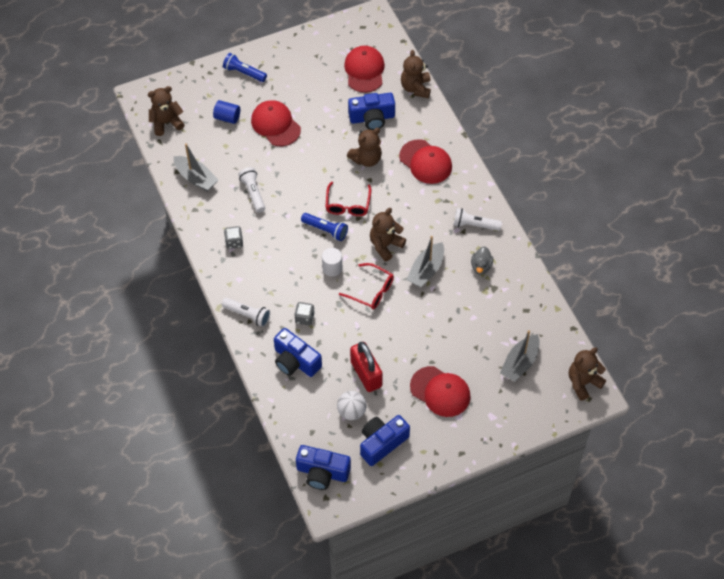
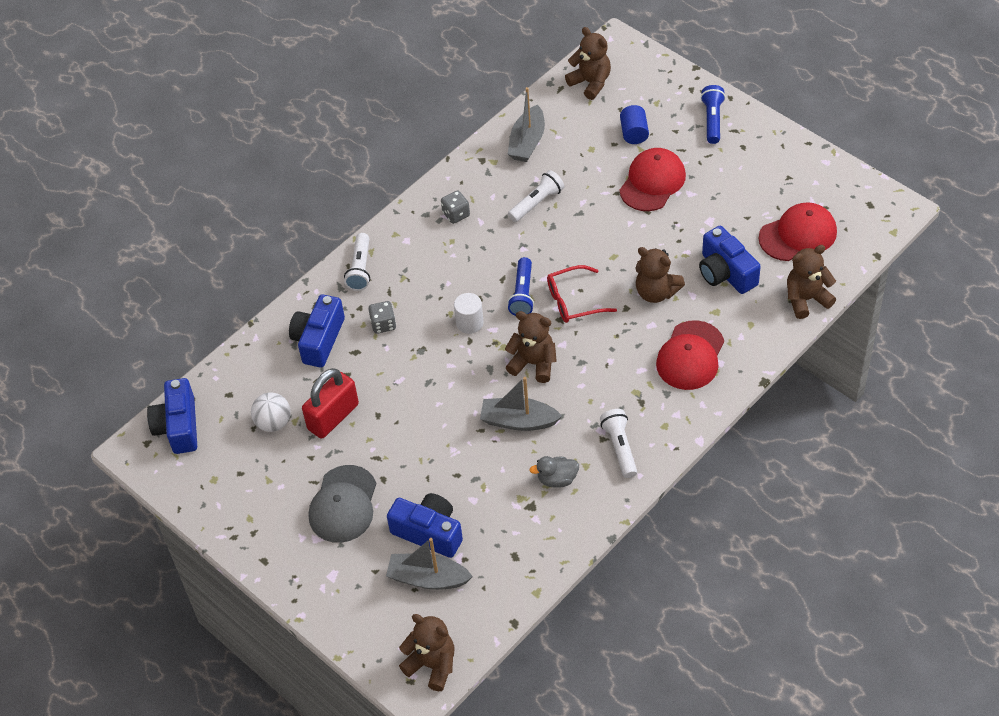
camera: 70 degrees right, 5 degrees down
red glasses [339,263,394,309] -> none
blue camera [360,415,410,466] -> blue camera moved to [387,493,463,558]
red cap [410,366,471,417] -> grey cap [309,465,376,543]

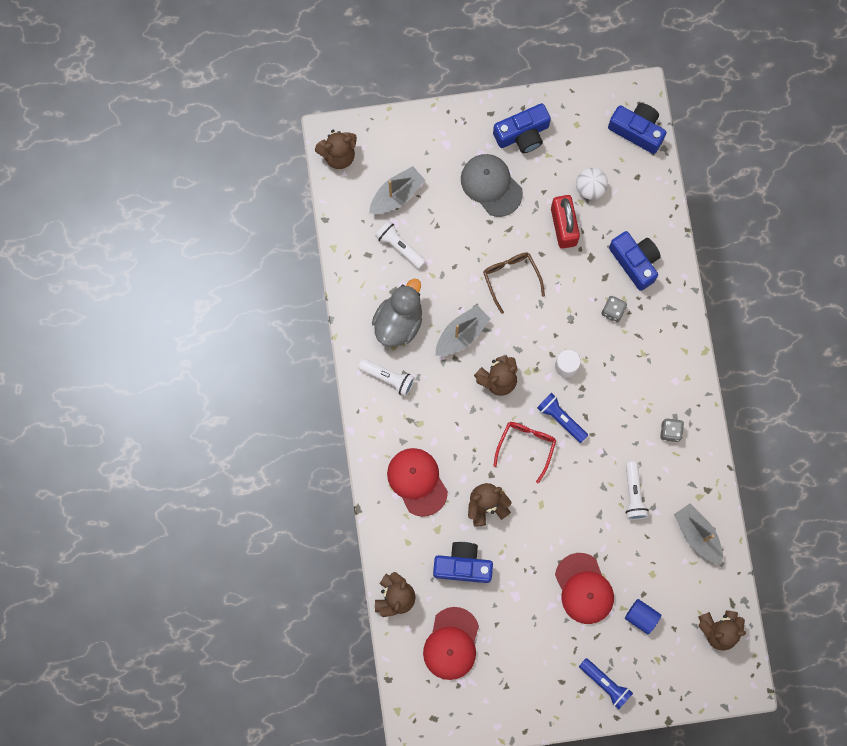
camera: 125 degrees right, 25 degrees up
white flashlight [344,233,370,291] -> white flashlight moved to [375,221,426,269]
blue camera [387,493,463,558] -> blue camera moved to [493,103,551,153]
grey duck [529,456,579,488] -> grey duck [372,279,422,347], size x1.83
none -> brown glasses [483,253,545,314]

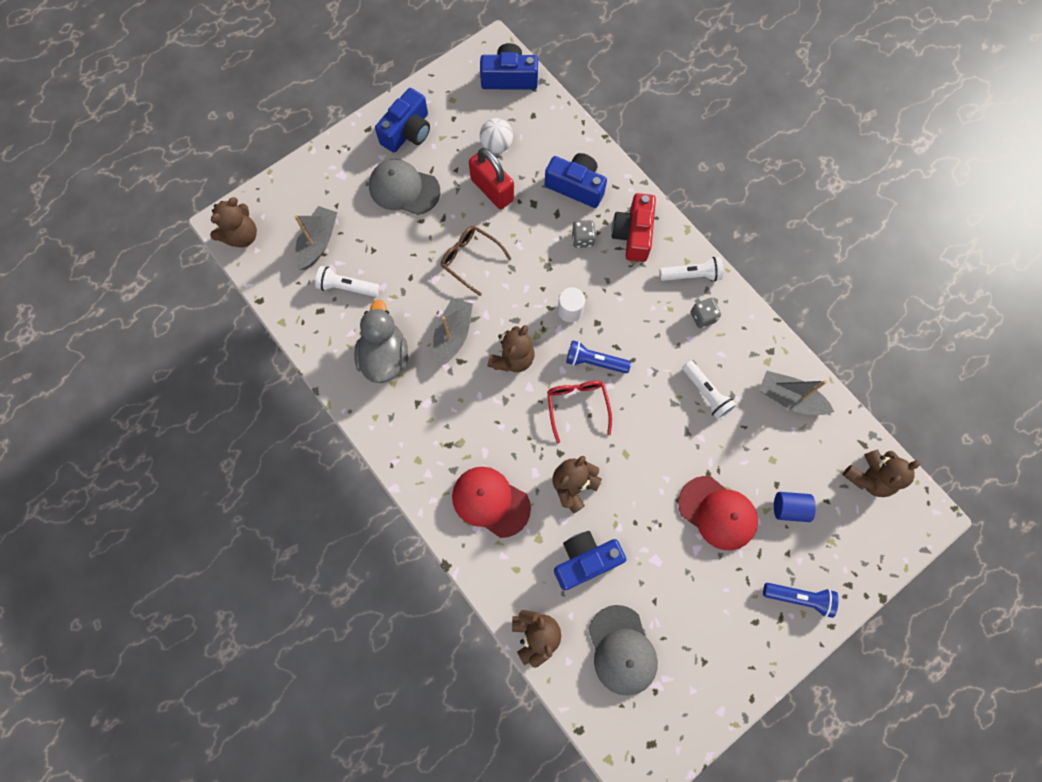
camera: 30 degrees left, 5 degrees down
white flashlight [358,359,415,396] -> white flashlight moved to [659,257,723,282]
red cap [423,607,479,680] -> grey cap [588,605,658,696]
none -> red camera [612,193,656,262]

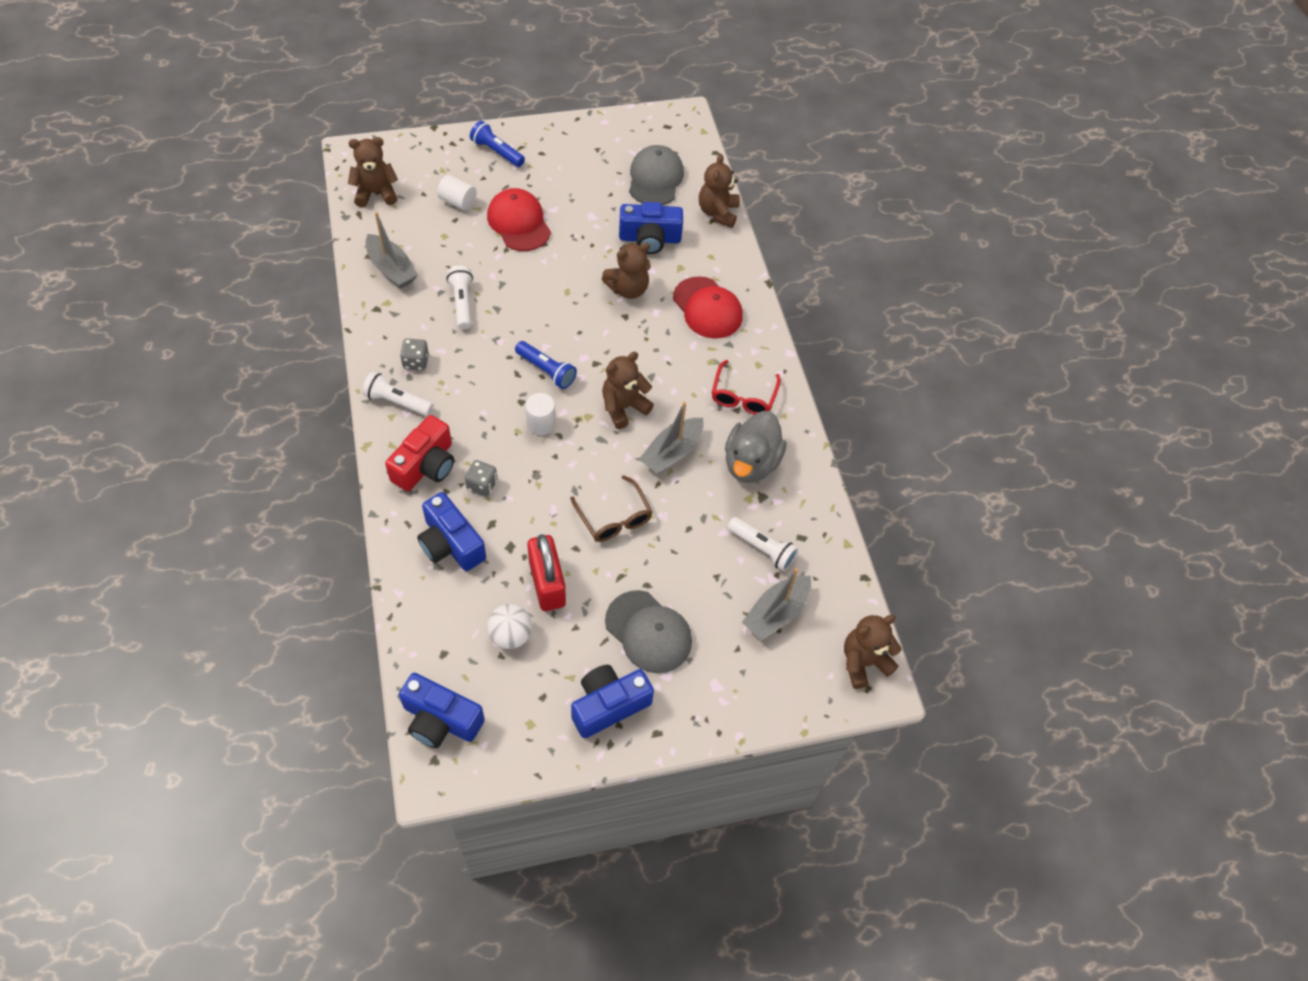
camera: 160 degrees left, 15 degrees down
red glasses [547,381,612,443] -> red glasses moved to [711,360,781,415]
blue cylinder [774,492,816,522] -> white cylinder [437,175,476,211]

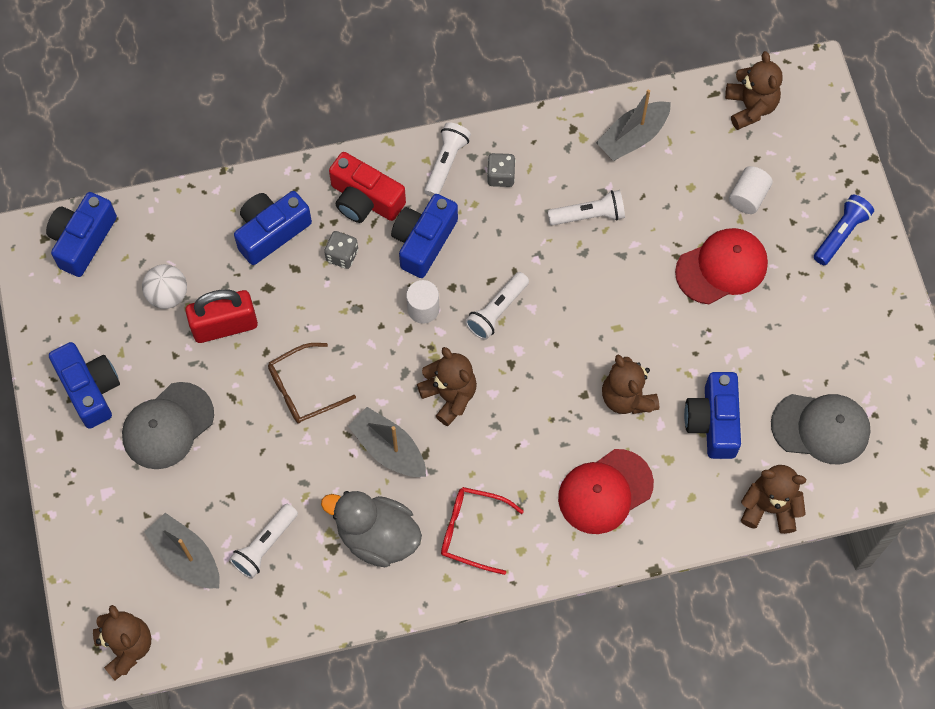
camera: 95 degrees right, 10 degrees up
blue flashlight [515,341,577,389] -> white flashlight [465,272,529,340]
none -> blue camera [391,194,458,278]

